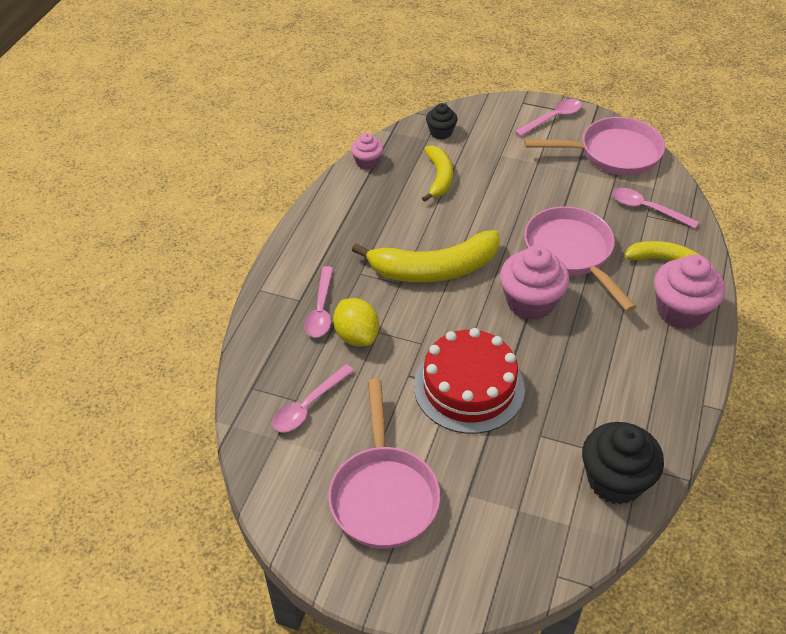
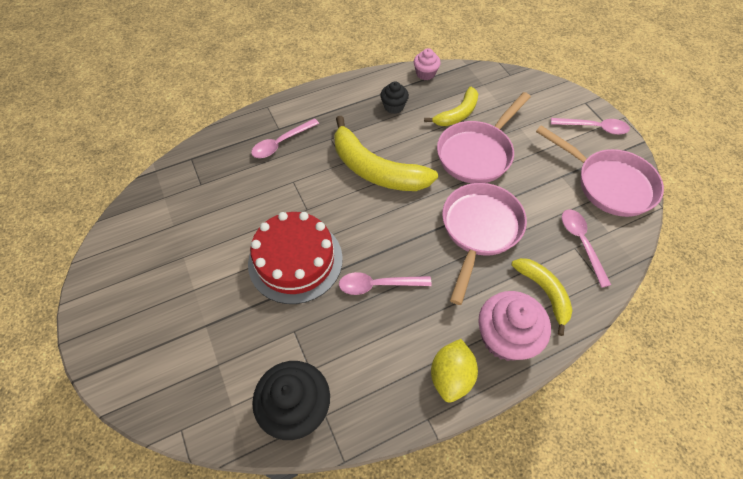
camera: 45 degrees right, 10 degrees up
pink spoon [272,364,354,432] -> pink spoon moved to [339,272,432,295]
pink pan [328,379,440,549] -> pink pan moved to [437,92,531,183]
yellow lemon [333,298,379,346] -> yellow lemon moved to [431,339,478,403]
black cupcake [426,103,457,140] -> black cupcake moved to [380,81,409,114]
pink cupcake [500,246,569,320] -> none

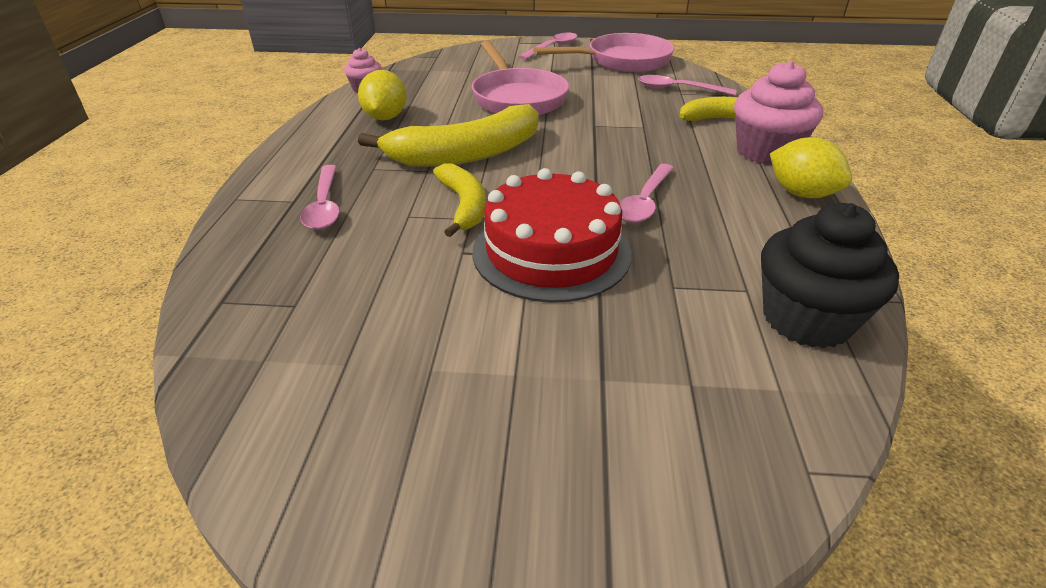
camera: 60 degrees left, 20 degrees down
black cupcake [380,81,409,114] -> yellow lemon [358,70,407,120]
yellow banana [424,87,478,126] -> yellow banana moved to [433,164,486,237]
pink pan [442,183,527,305] -> none

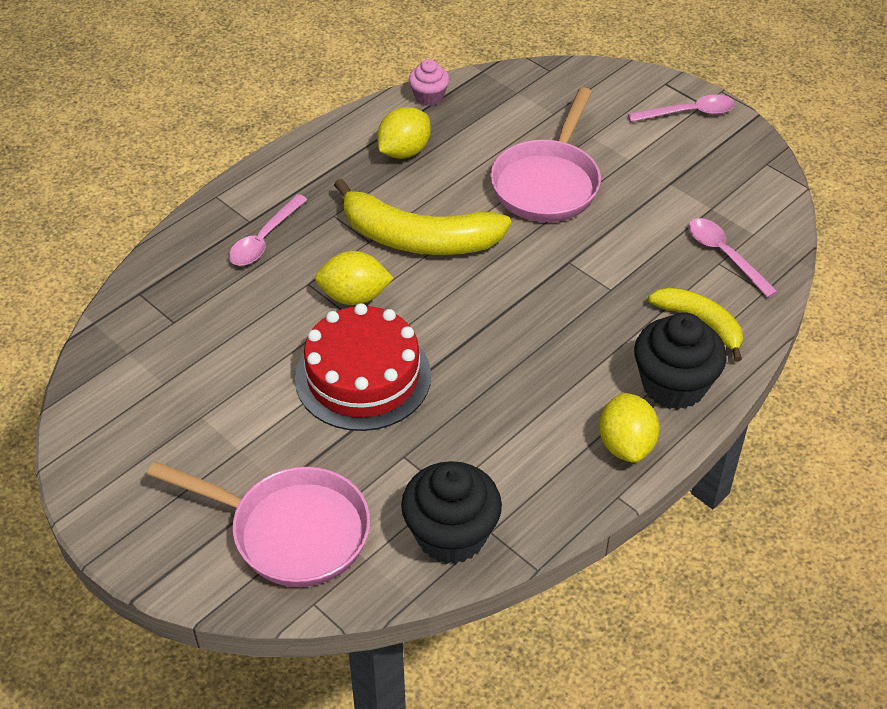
camera: 40 degrees right, 10 degrees up
yellow banana [433,164,486,237] -> yellow lemon [315,251,394,305]
pink pan [533,33,675,72] -> pink pan moved to [147,461,370,587]
pink spoon [619,164,674,223] -> none
pink cupcake [734,60,823,165] -> black cupcake [634,312,727,410]

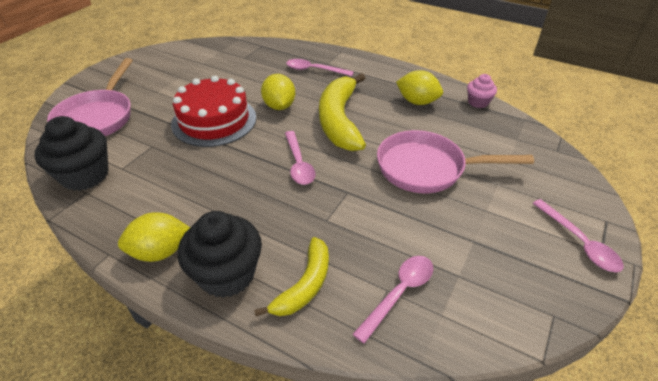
camera: 75 degrees right, 5 degrees down
none -> pink spoon [285,131,316,185]

